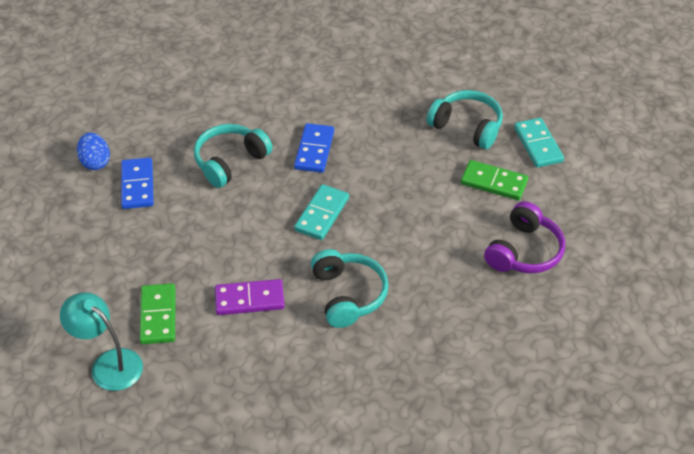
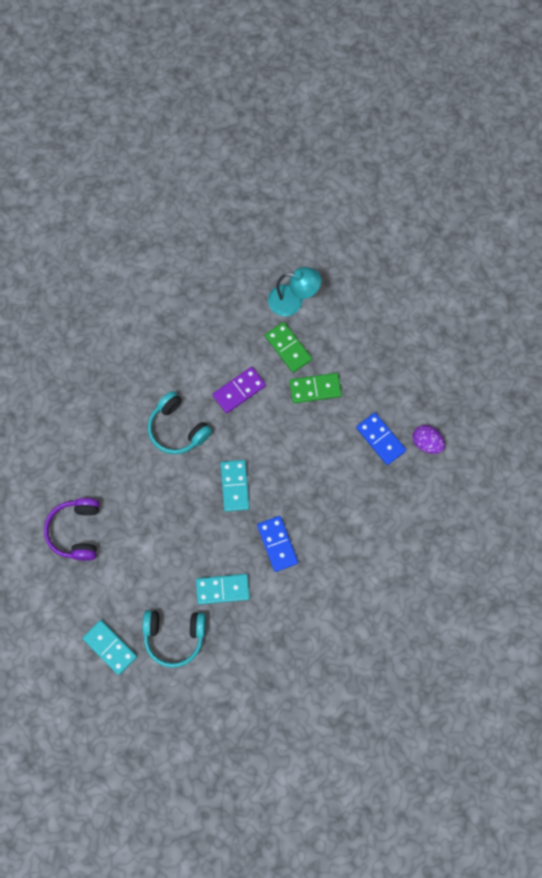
camera: 150 degrees right, 25 degrees up
blue egg [77,132,110,170] -> purple egg [412,425,445,454]
turquoise headphones [194,124,273,188] -> none
green domino [461,160,528,200] -> green domino moved to [289,373,342,404]
none -> turquoise domino [196,574,250,605]

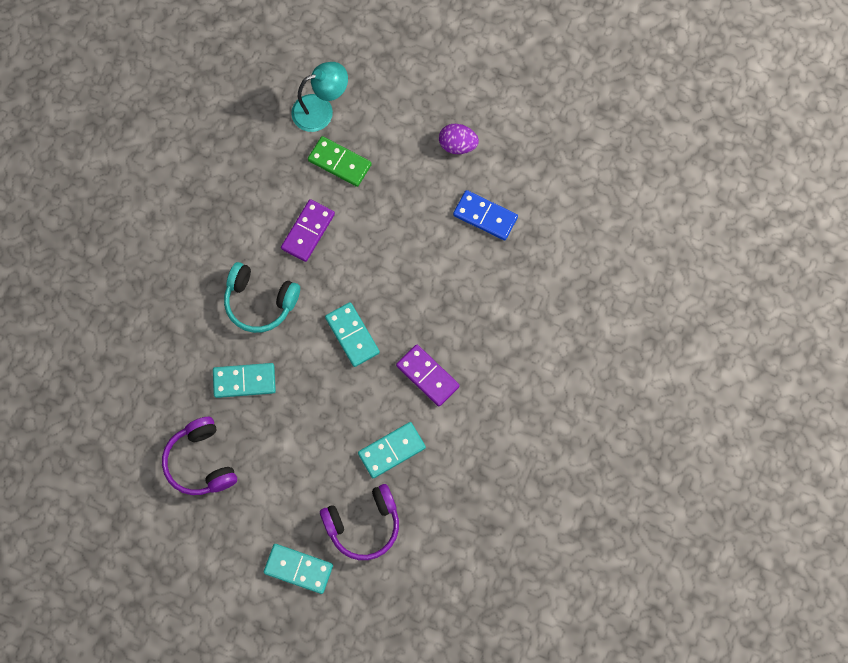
camera: 25 degrees left, 0 degrees up
turquoise headphones [142,610,206,668] -> purple headphones [320,484,399,560]
blue domino [257,516,298,572] -> purple domino [396,345,460,406]
green domino [289,373,342,404] -> none
purple egg [412,425,445,454] -> purple egg moved to [439,124,479,154]
none -> turquoise domino [213,363,276,398]

